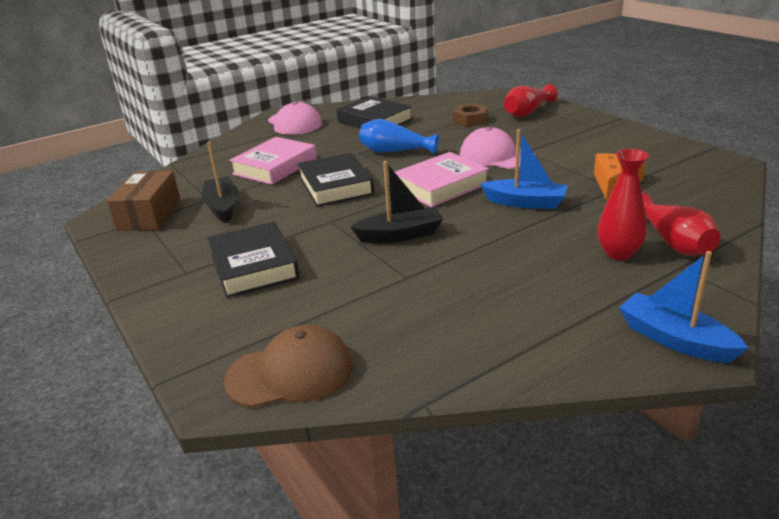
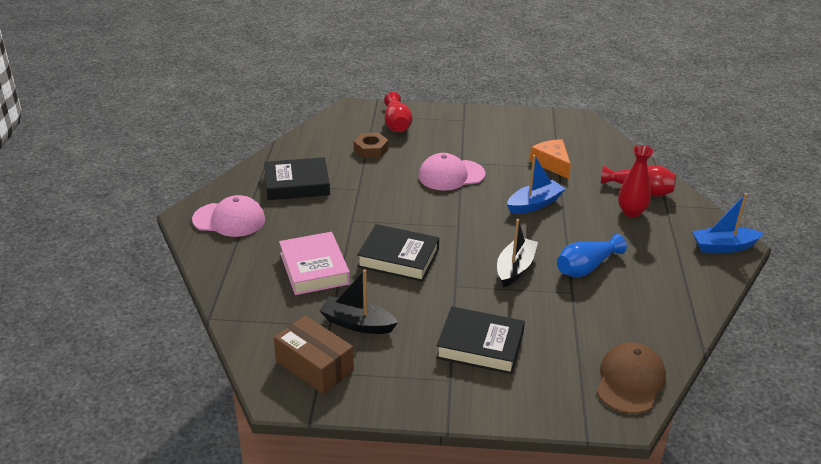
camera: 55 degrees left, 5 degrees up
blue vase [359,119,439,155] -> blue vase moved to [557,234,627,277]
pink book [395,152,489,207] -> none

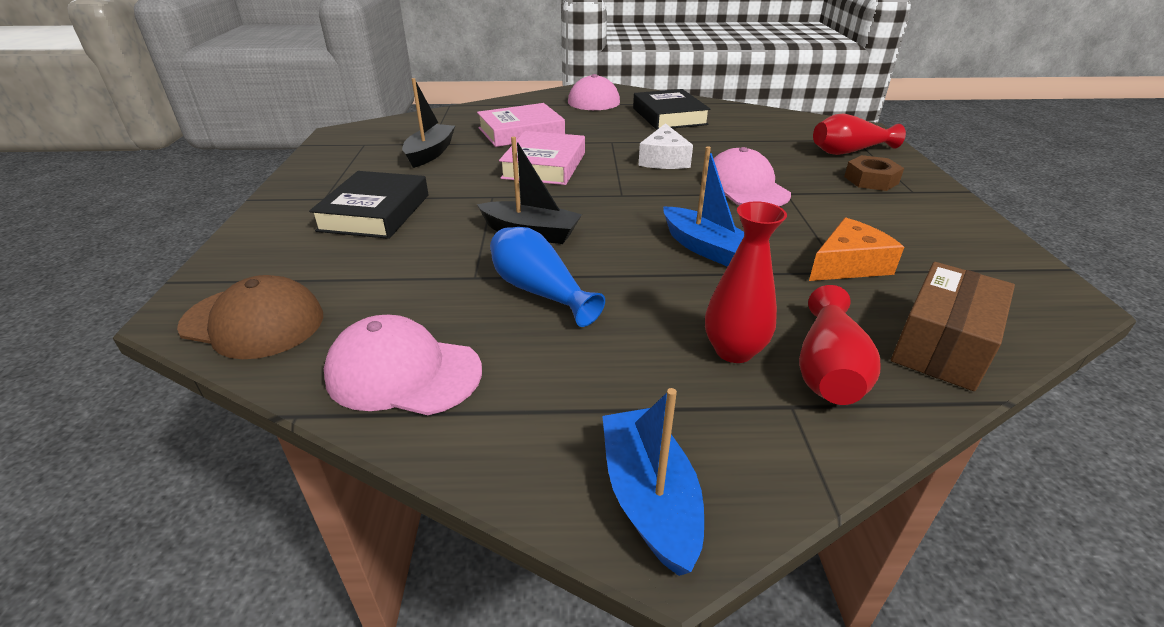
camera: 85 degrees right, 0 degrees up
brown box [274,316,354,394] -> brown box moved to [891,262,1015,391]
brown nut [354,133,388,158] -> brown nut moved to [844,155,904,191]
black book [357,224,439,282] -> pink book [499,131,585,185]
none -> pink cap [324,315,482,415]
none -> white cheese [639,123,693,169]

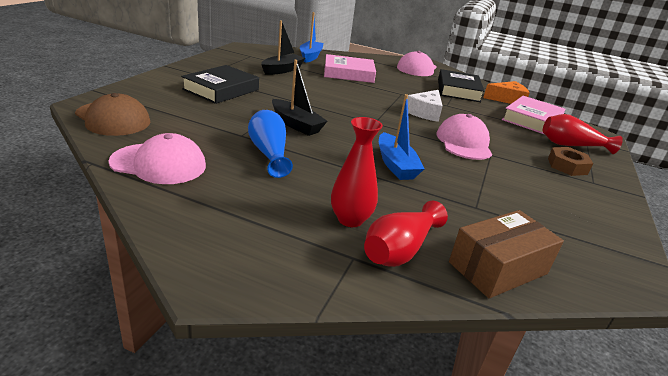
camera: 20 degrees right, 5 degrees down
pink cap [324,315,482,415] -> pink cap turned 150 degrees clockwise [108,133,206,184]
pink book [499,131,585,185] -> pink book moved to [502,96,565,135]
blue boat [602,388,704,576] -> blue boat moved to [300,12,323,63]
orange cheese [809,218,904,281] -> orange cheese moved to [483,81,530,104]

